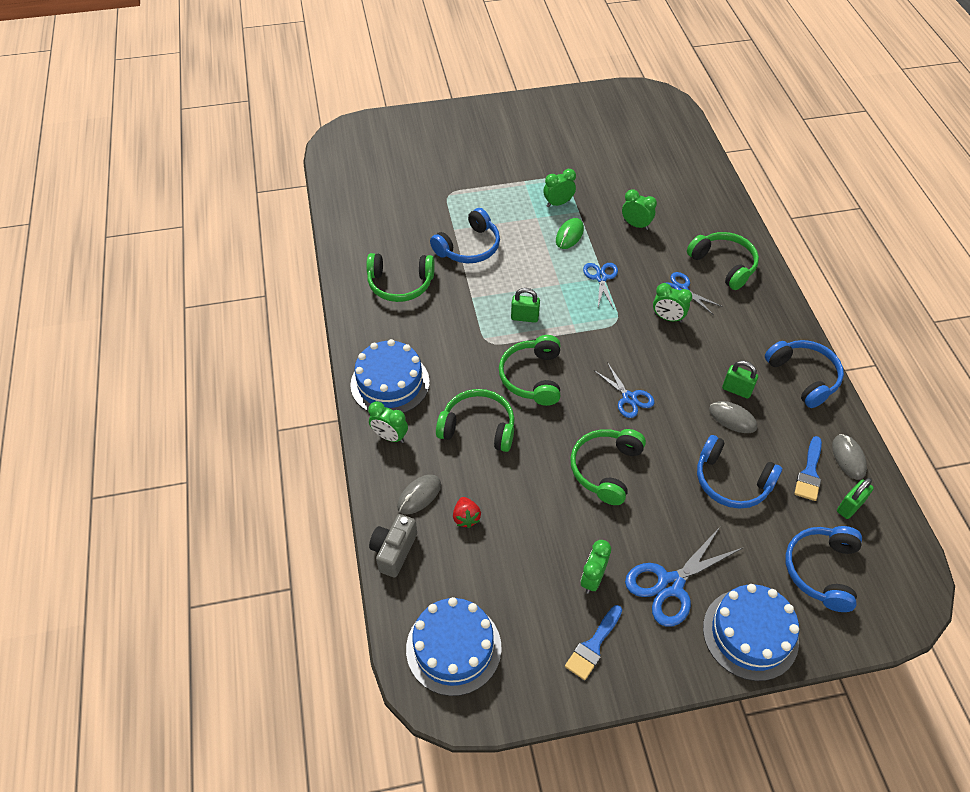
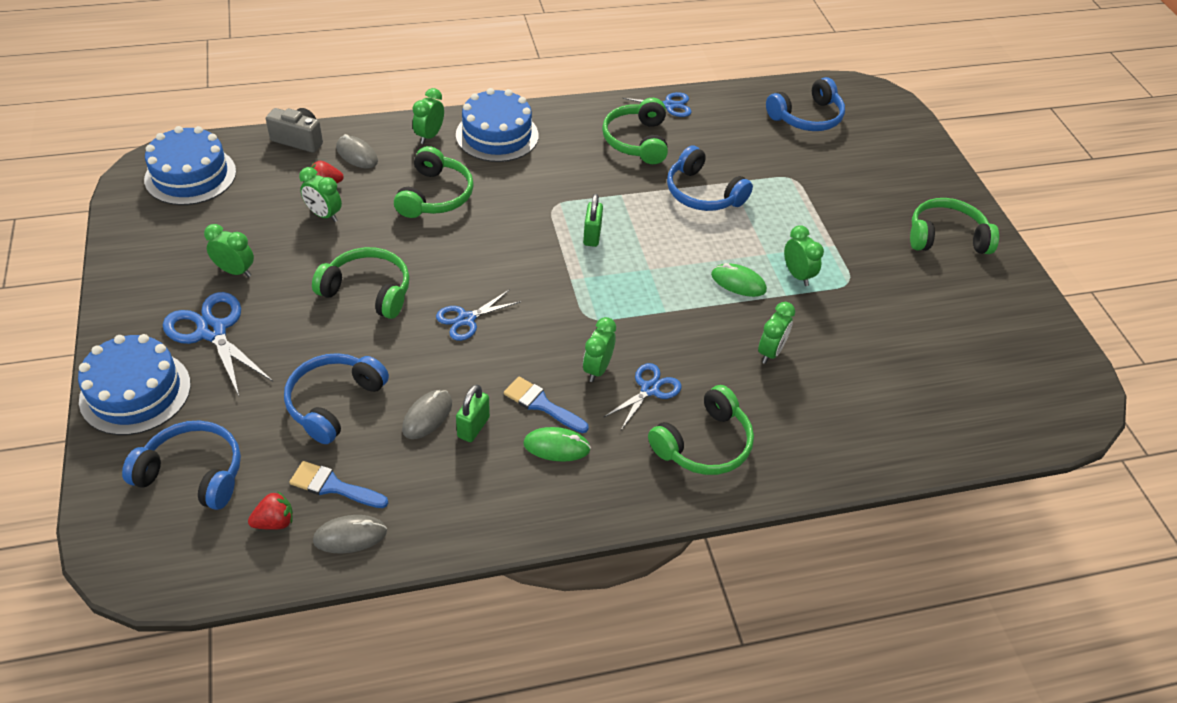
camera: 85 degrees right, 5 degrees down
green headphones [499,335,560,406] -> green headphones moved to [910,198,999,254]
blue brush [565,605,622,680] -> blue brush moved to [504,377,589,433]
blue scissors [583,263,618,309] -> blue scissors moved to [622,92,692,117]
blue headphones [765,340,844,408] -> blue headphones moved to [766,77,845,131]
green padlock [837,478,874,519] -> red strawberry [248,491,293,530]
none -> green clock [299,167,342,222]
none -> green mouse [523,427,591,462]

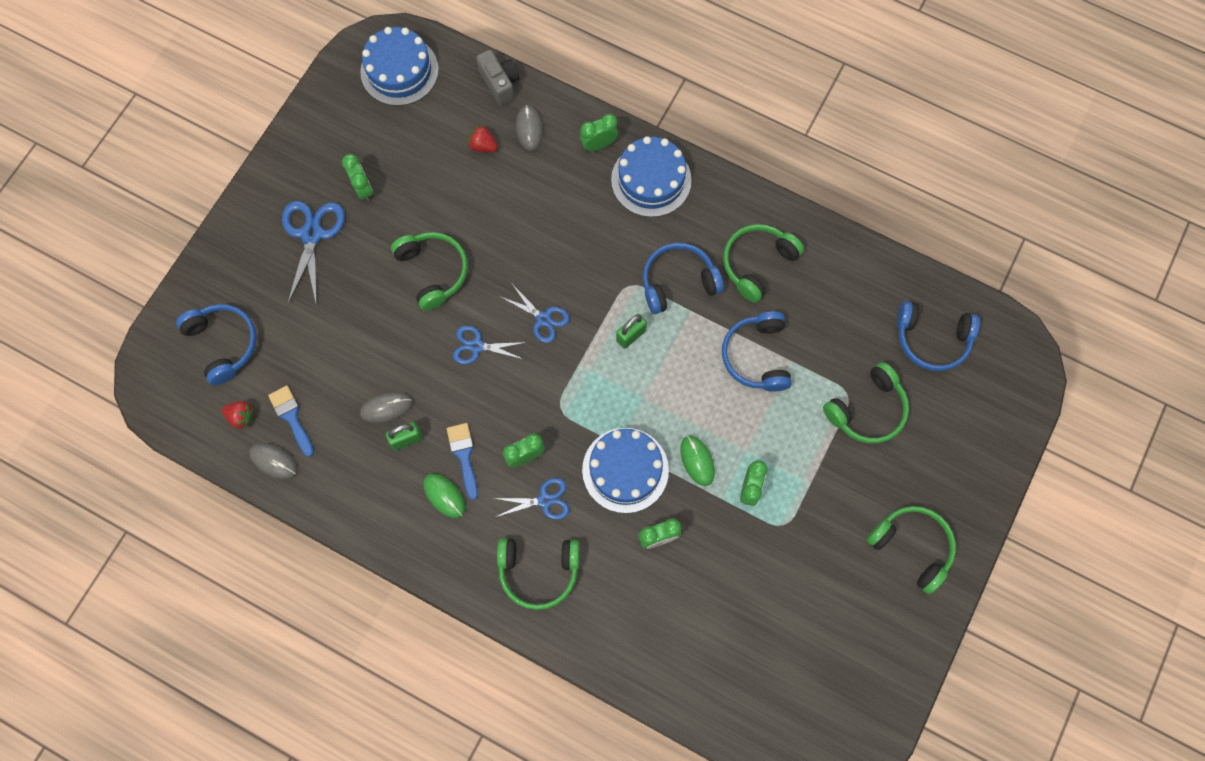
camera: 45 degrees right, 25 degrees up
blue cake [78,334,191,435] -> blue cake moved to [582,428,669,513]
blue headphones [284,353,389,444] -> blue headphones moved to [643,243,724,314]
green clock [299,167,342,222] -> none
green headphones [394,146,474,218] -> green headphones moved to [823,362,909,444]
blue scissors [622,92,692,117] -> blue scissors moved to [501,284,570,343]

